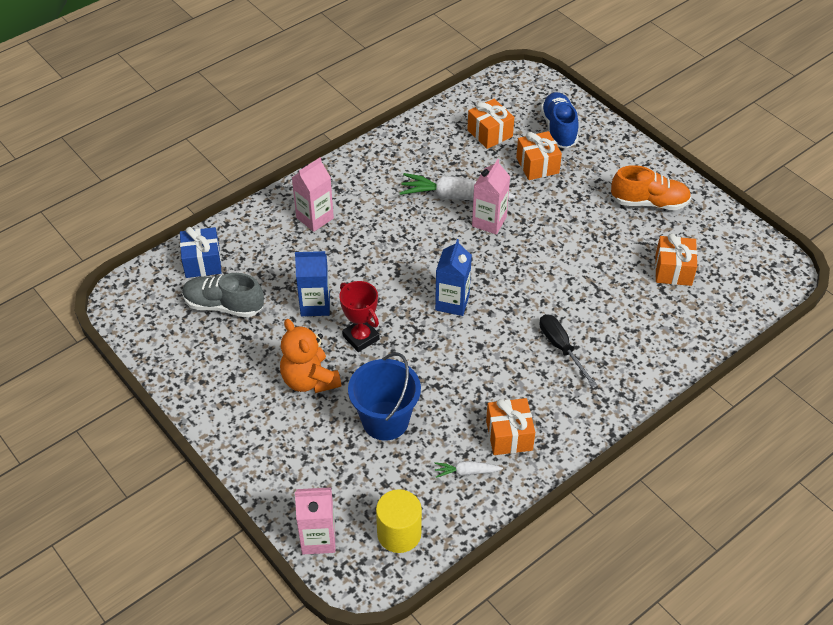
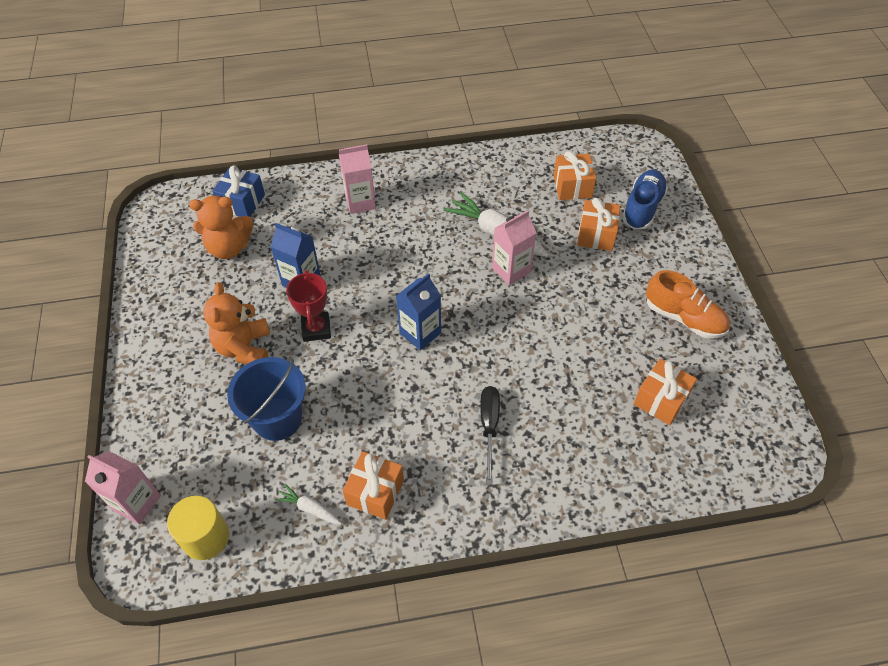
camera: 30 degrees right, 5 degrees up
grey shoe [182,273,264,318] -> orange teddy bear [189,196,253,259]

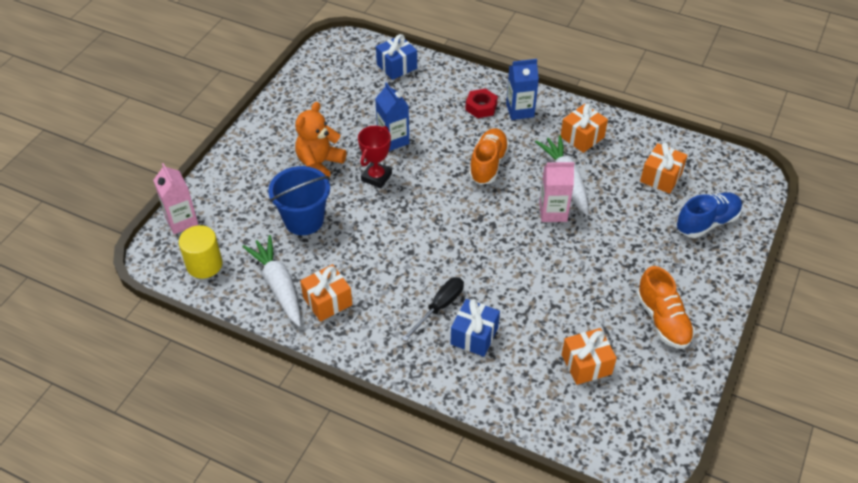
camera: 35 degrees right, 5 degrees down
orange teddy bear [189,196,253,259] -> none
white carrot [275,484,342,525] -> white carrot [242,235,301,327], size x2.02
pink carton [339,144,376,214] -> red nut [465,88,498,118]
blue carton [396,273,441,351] -> blue carton moved to [506,59,539,120]
orange gift [577,198,620,251] -> orange gift moved to [561,104,608,153]
none -> blue gift [450,299,500,357]
none -> orange shoe [469,128,509,185]

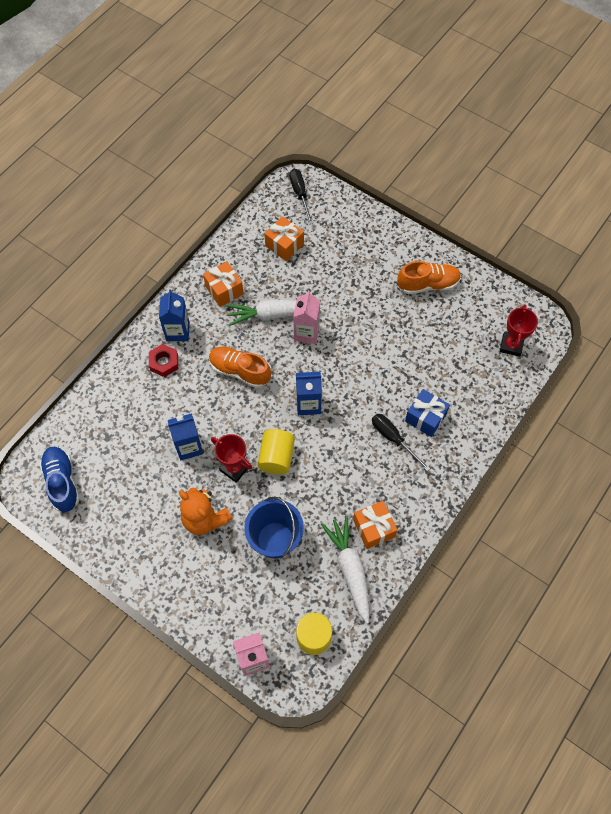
camera: 80 degrees left, 15 degrees up
white carrot [242,235,301,327] -> white carrot turned 90 degrees clockwise [321,516,370,624]
blue gift [376,34,417,80] -> none
orange gift [562,328,617,385] -> none
blue shoe [676,193,742,238] -> blue shoe moved to [40,447,80,512]
none -> yellow cylinder [257,429,295,474]
none -> black screwdriver [289,169,313,224]
none -> blue carton [296,372,322,415]
none -> red trophy [500,304,538,357]

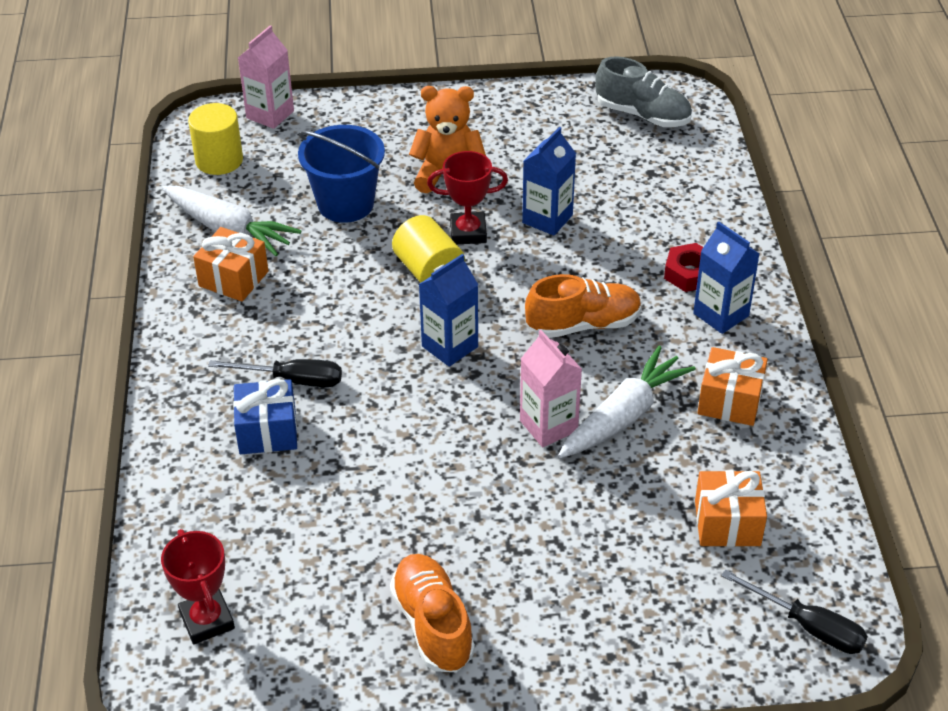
camera: 140 degrees right, 20 degrees down
blue shoe [40,447,80,512] -> grey shoe [595,56,692,127]
orange shoe [397,261,461,294] -> orange shoe turned 120 degrees clockwise [390,554,475,672]

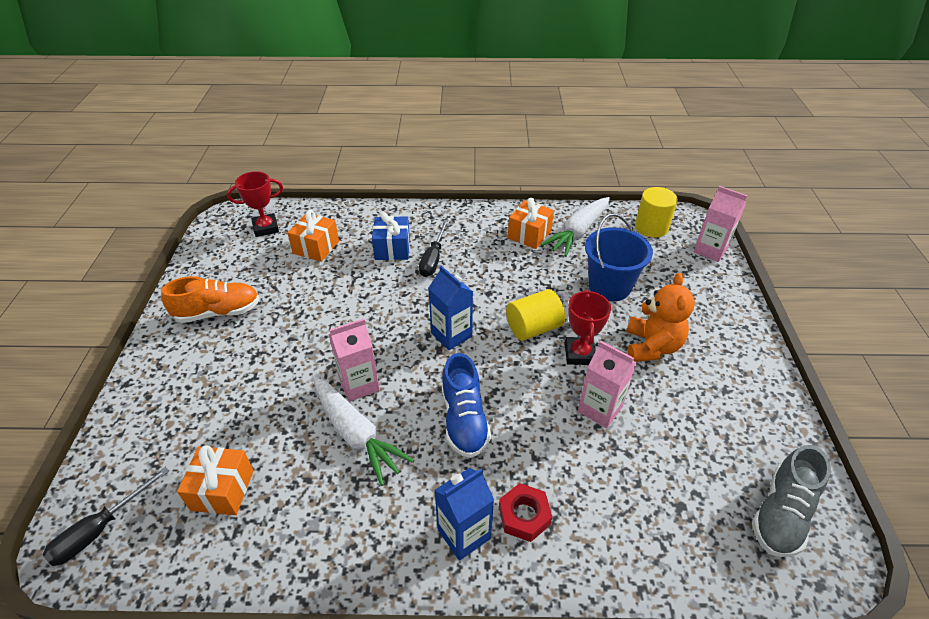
camera: 95 degrees right, 0 degrees up
blue carton [522,127,576,236] -> pink carton [578,341,637,428]
orange shoe [525,274,642,338] -> blue shoe [442,353,491,458]
orange gift [698,347,768,426] -> orange gift moved to [287,210,339,262]

